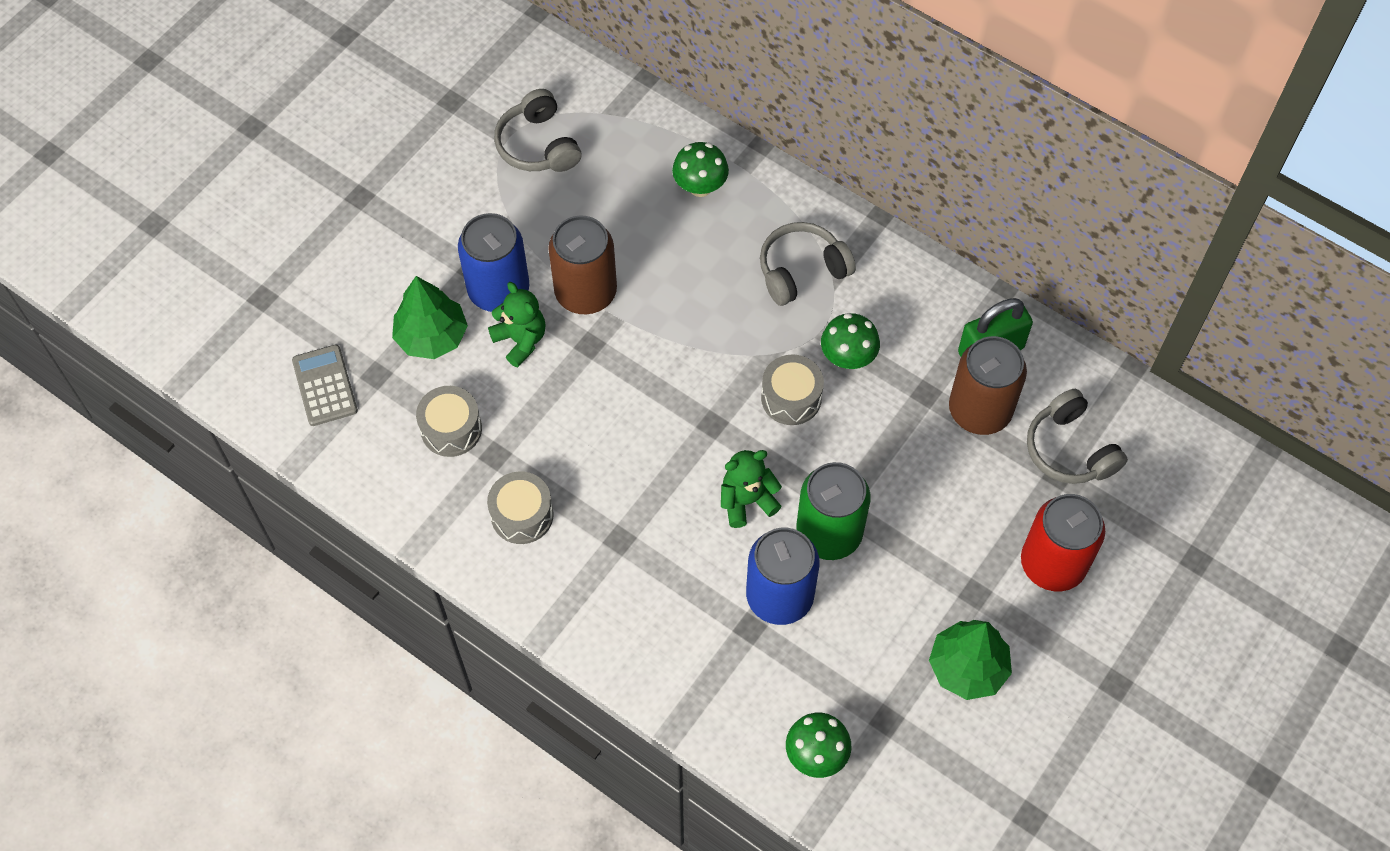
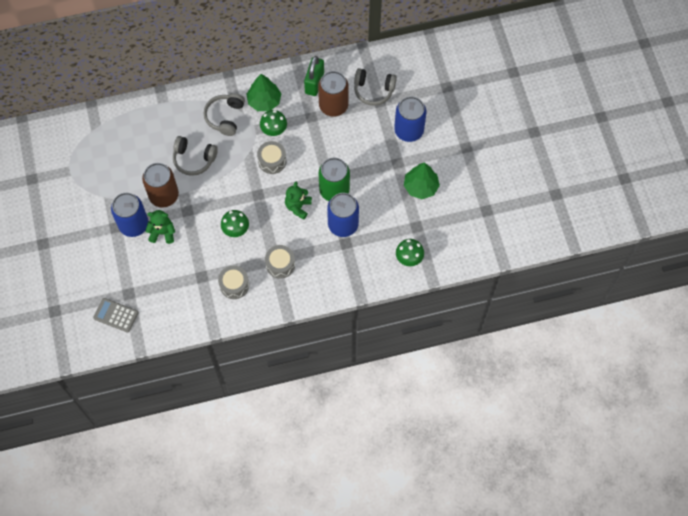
camera: 50 degrees left, 5 degrees up
green tree [392,276,468,359] -> green tree moved to [246,74,281,111]
grey drum [416,386,482,457] -> grey drum moved to [265,245,295,279]
grey headphones [494,89,581,172] -> grey headphones moved to [173,136,218,176]
green mushroom [672,142,729,197] -> green mushroom moved to [221,210,249,237]
red can [1021,494,1105,591] -> blue can [394,97,426,142]

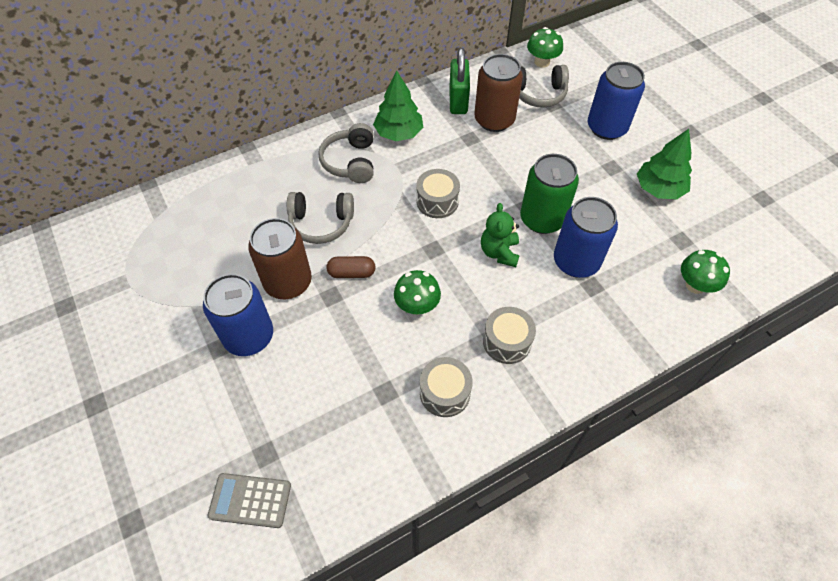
camera: 15 degrees left, 10 degrees down
green teddy bear [145,210,175,244] -> none
green mushroom [260,110,287,136] -> green mushroom moved to [527,27,563,68]
none -> brown capsule [326,256,376,278]

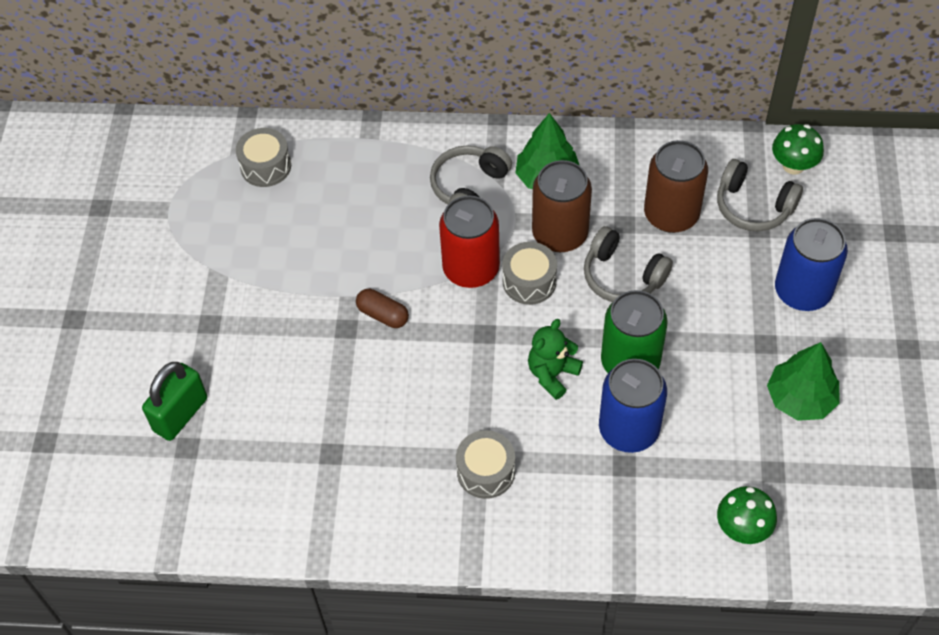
camera: 35 degrees right, 0 degrees up
blue can [203,274,273,356] -> none
grey calculator [208,473,291,528] -> none
brown can [248,218,312,299] -> brown can moved to [532,160,592,252]
grey headphones [287,192,354,244] -> grey headphones moved to [584,226,673,302]
green mushroom [394,270,441,315] -> none
grey drum [420,357,473,417] -> grey drum moved to [236,128,291,187]
green padlock [449,48,470,114] -> green padlock moved to [142,362,207,441]
none -> red can [439,196,500,288]

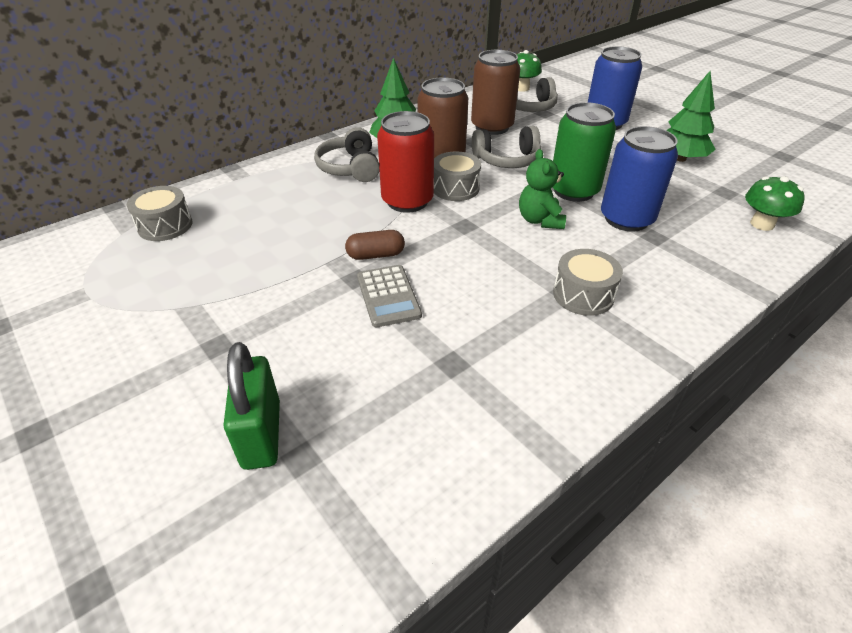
camera: 45 degrees left, 15 degrees down
none -> grey calculator [357,265,422,327]

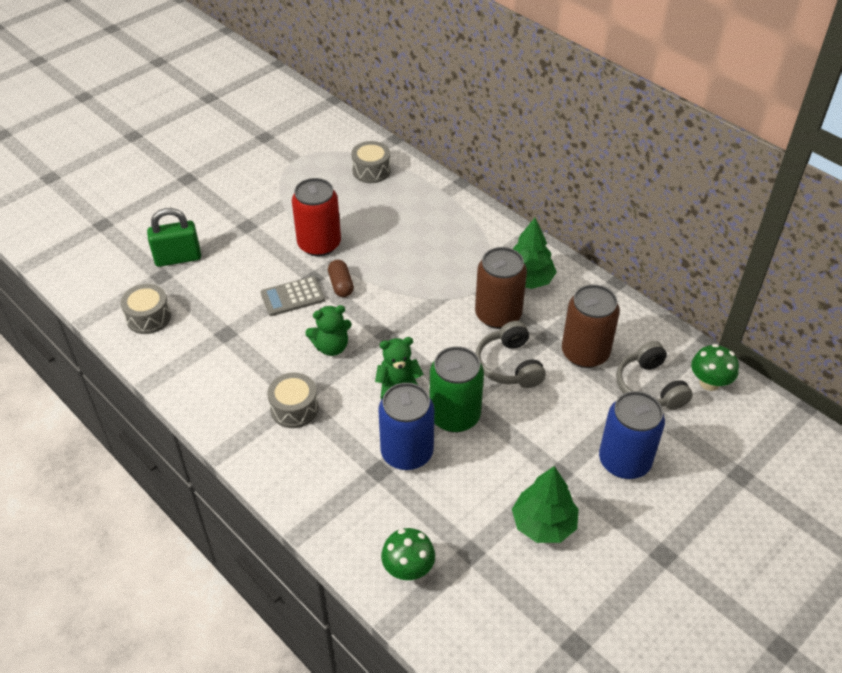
camera: 85 degrees right, 5 degrees up
grey headphones [314,127,379,182] -> none
red can [377,111,434,213] -> red can moved to [292,178,341,256]
grey drum [434,151,481,201] -> grey drum moved to [120,284,171,334]
none -> green teddy bear [305,305,352,356]

